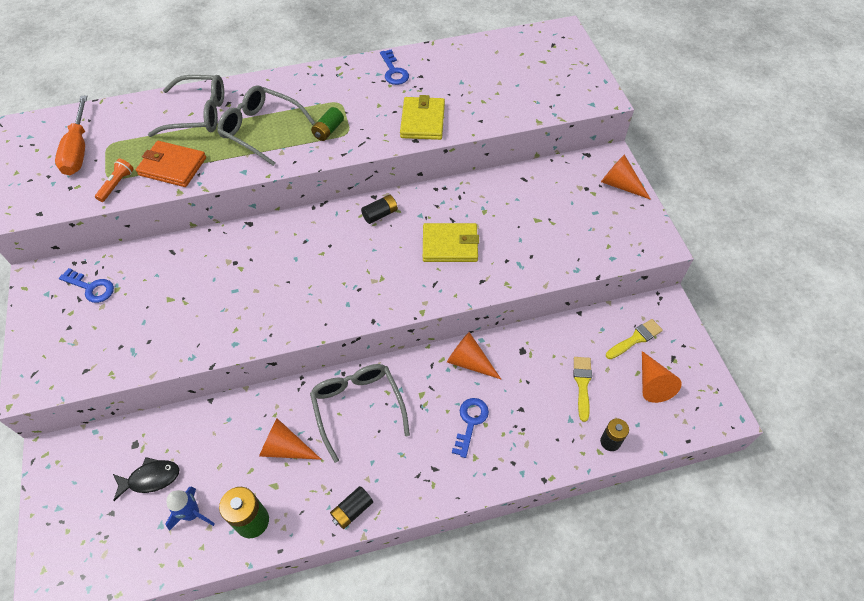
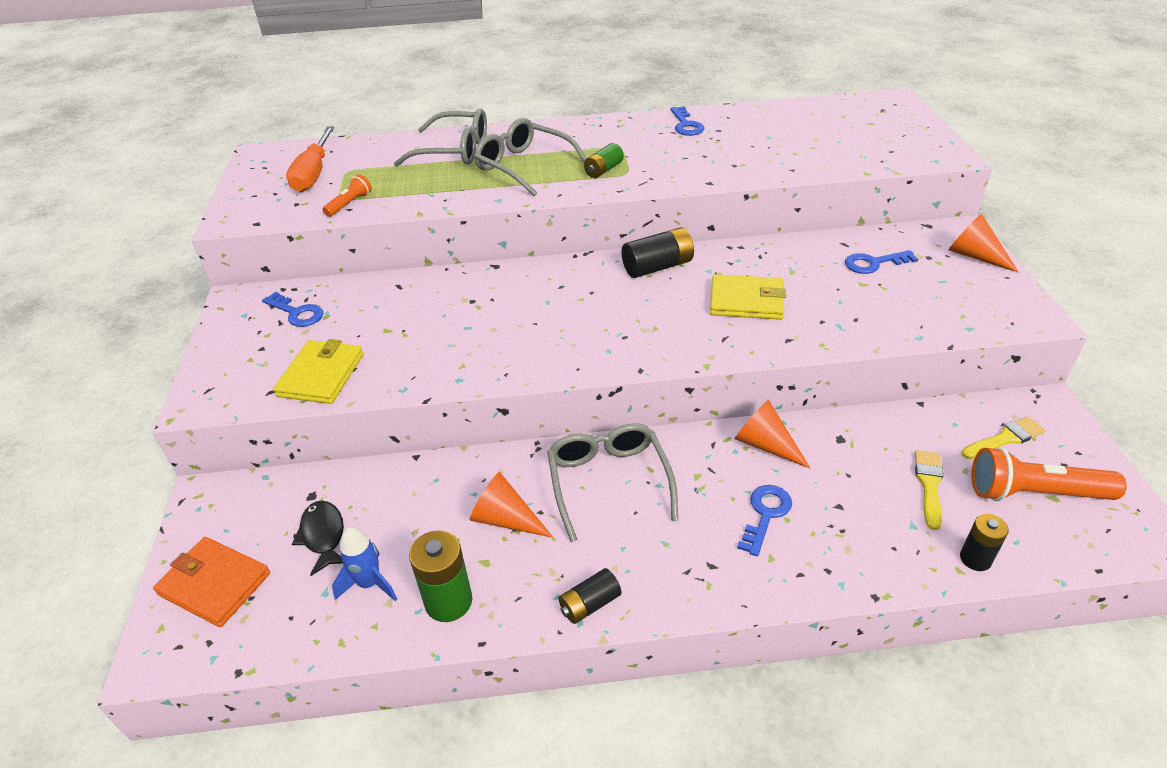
camera: 10 degrees right, 15 degrees down
black fish [113,457,180,501] -> black fish turned 105 degrees counterclockwise [292,501,344,576]
orange wallet [136,141,206,187] -> orange wallet moved to [153,537,270,627]
black battery [361,195,398,224] -> black battery [622,227,694,278], size x1.57
yellow wallet [400,95,445,140] -> yellow wallet moved to [273,339,364,404]
orange cone [642,351,682,403] -> orange flashlight [972,447,1127,501]
none -> blue key [845,250,918,274]

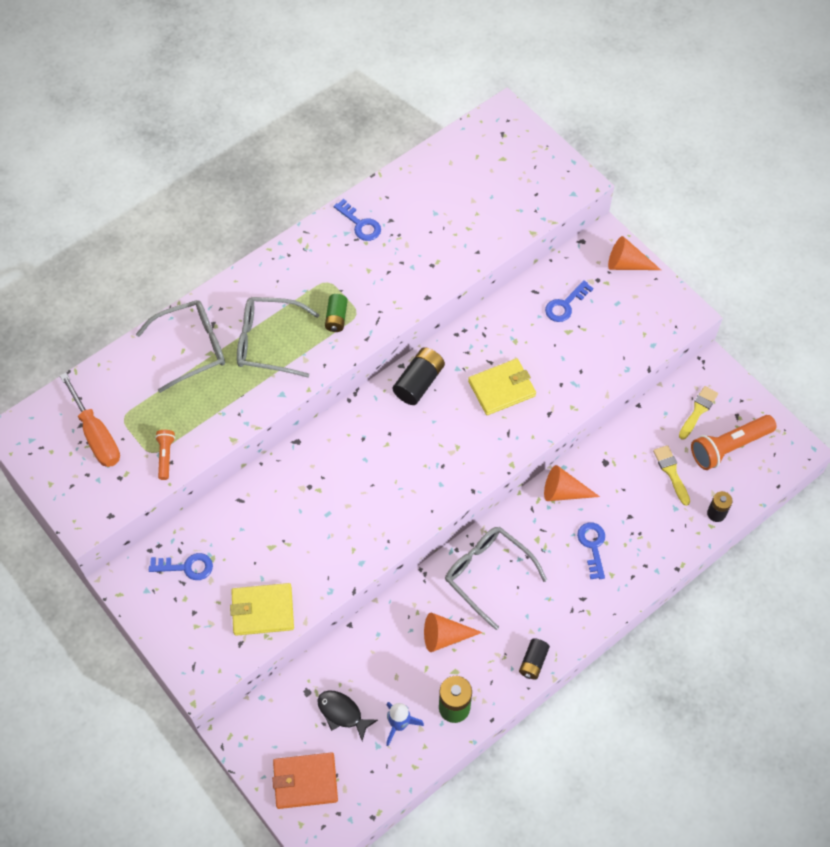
camera: 35 degrees left, 20 degrees up
yellow wallet [273,339,364,404] -> yellow wallet turned 75 degrees counterclockwise [230,583,294,636]

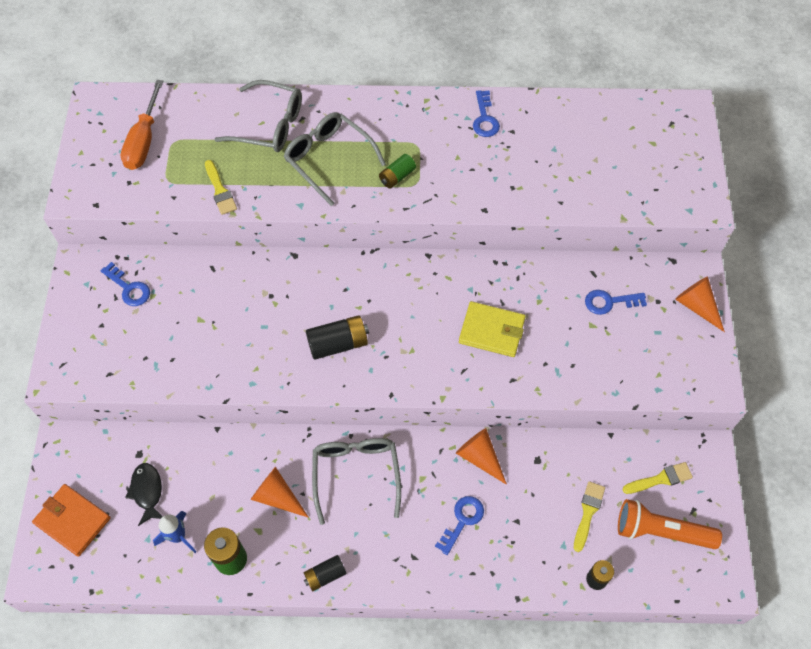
camera: 40 degrees right, 0 degrees up
orange flashlight [155,430,175,480] -> none
yellow wallet [230,583,294,636] -> none
black battery [393,347,445,405] -> black battery moved to [306,315,369,360]
none -> yellow brush [205,160,237,215]

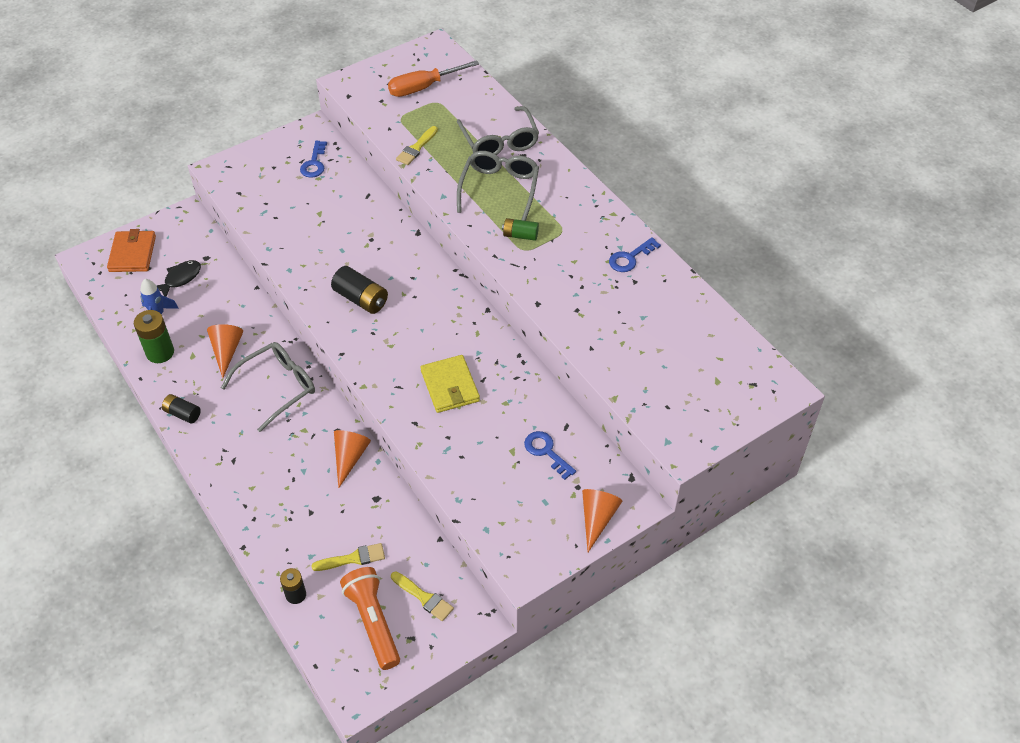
camera: 55 degrees right, 10 degrees down
blue key [435,496,484,555] -> none

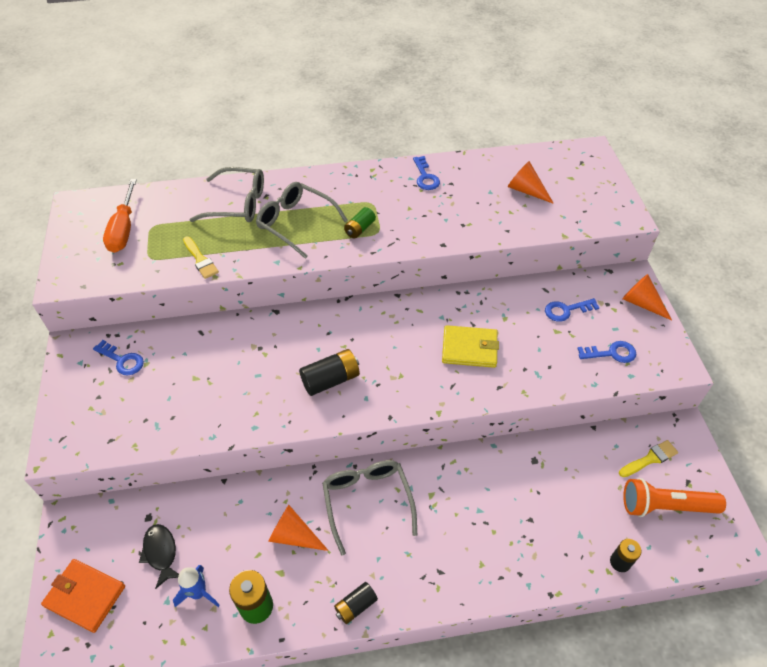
camera: 65 degrees left, 0 degrees up
yellow brush [311,543,385,571] -> none
orange cone [334,430,371,488] -> orange cone moved to [508,161,554,204]
none -> blue key [577,341,636,363]

